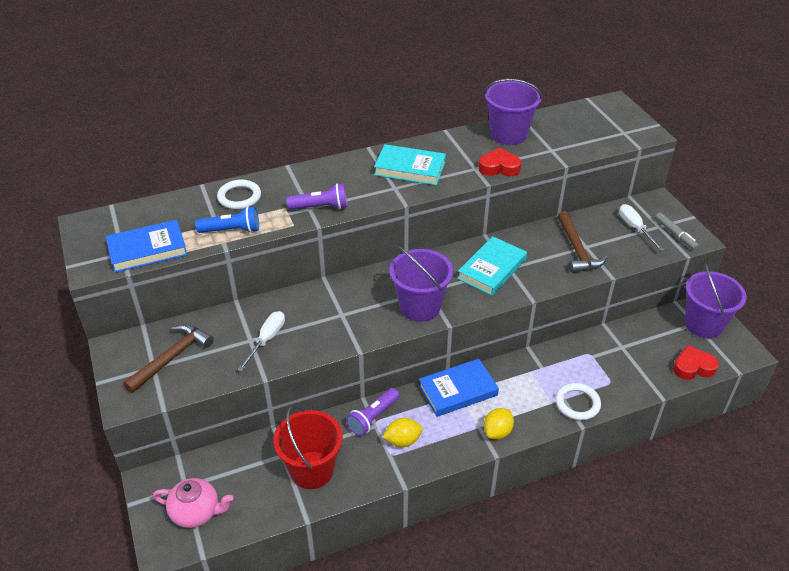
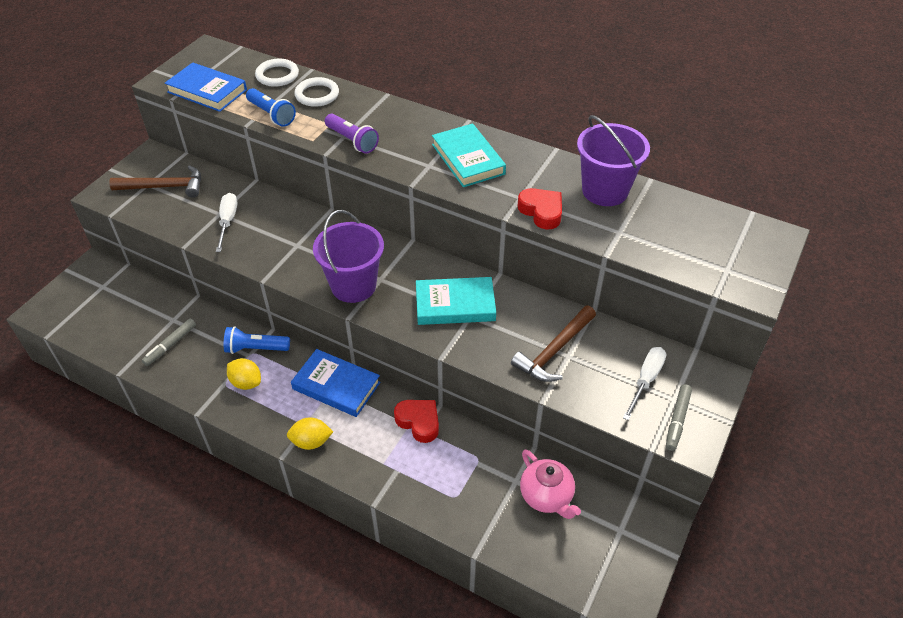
camera: 50 degrees right, 5 degrees up
pink teapot [153,478,233,528] -> pink teapot moved to [520,450,581,519]
white screwdriver [237,311,285,371] -> white screwdriver turned 75 degrees counterclockwise [216,193,238,252]
red bucket [273,405,343,489] -> grey marker [142,319,196,366]
purple flashlight [346,388,399,436] -> blue flashlight [224,326,290,354]
white ring [555,383,601,420] -> white ring moved to [255,59,299,87]
red heart [673,345,719,380] -> red heart moved to [394,400,439,443]
purple bucket [684,263,747,338] -> none

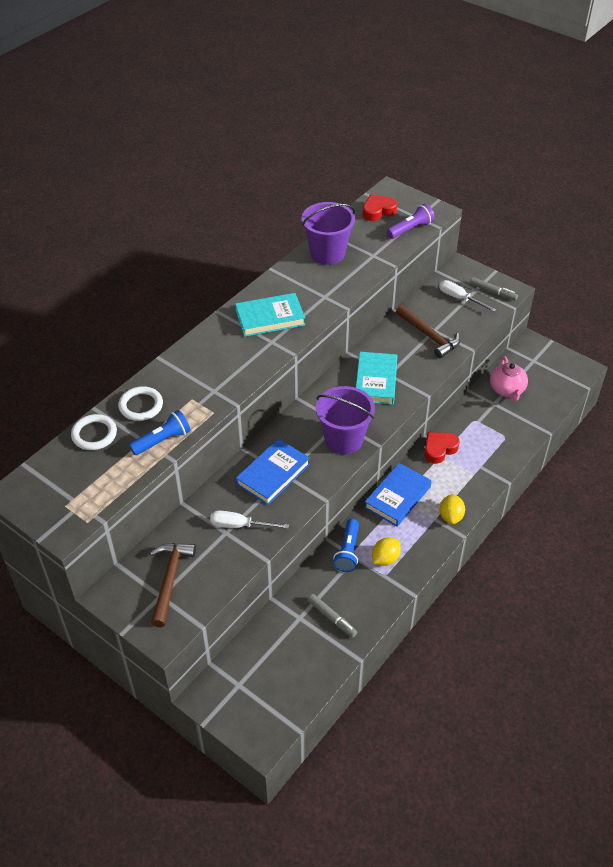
camera: 80 degrees left, 0 degrees up
blue book [165,62,247,112] -> blue book moved to [236,439,310,505]
purple flashlight [325,114,379,154] -> purple flashlight moved to [387,204,435,239]
red heart [518,188,562,230] -> red heart moved to [363,195,397,221]
pink teapot [520,450,581,519] -> pink teapot turned 105 degrees clockwise [490,356,528,401]

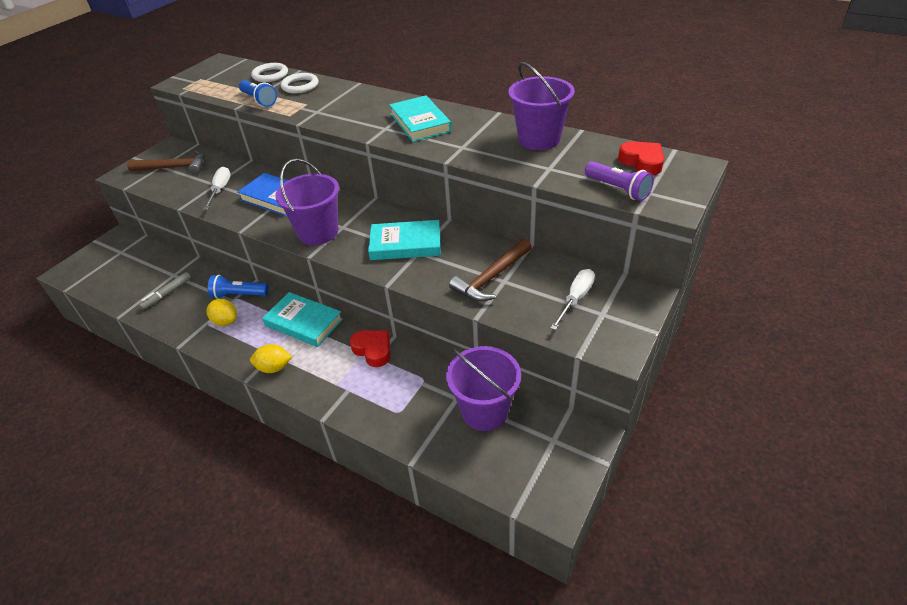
camera: 85 degrees right, 5 degrees down
blue book [364,463,432,527] -> turquoise book [262,292,343,347]
grey marker [470,277,518,301] -> none
pink teapot [490,356,528,401] -> purple bucket [446,346,521,431]

